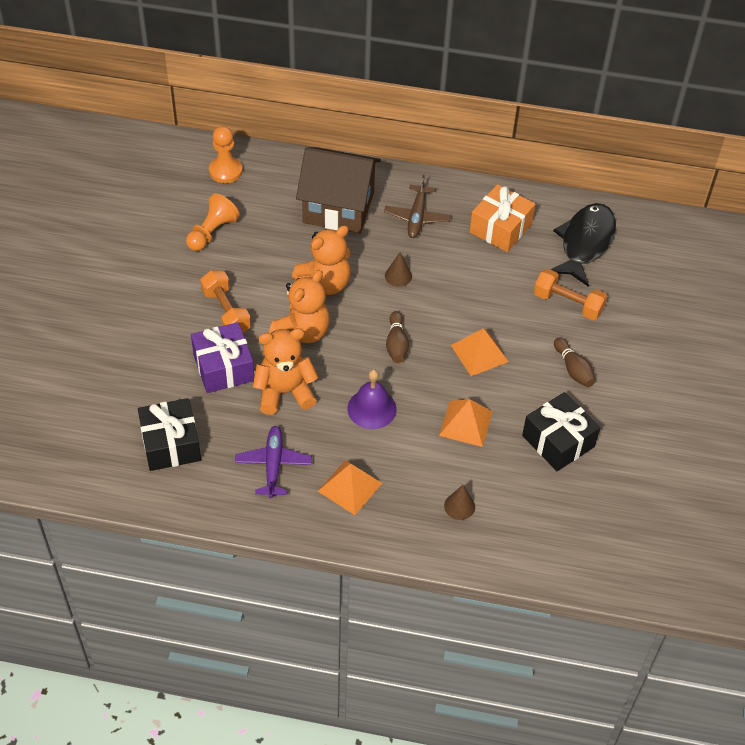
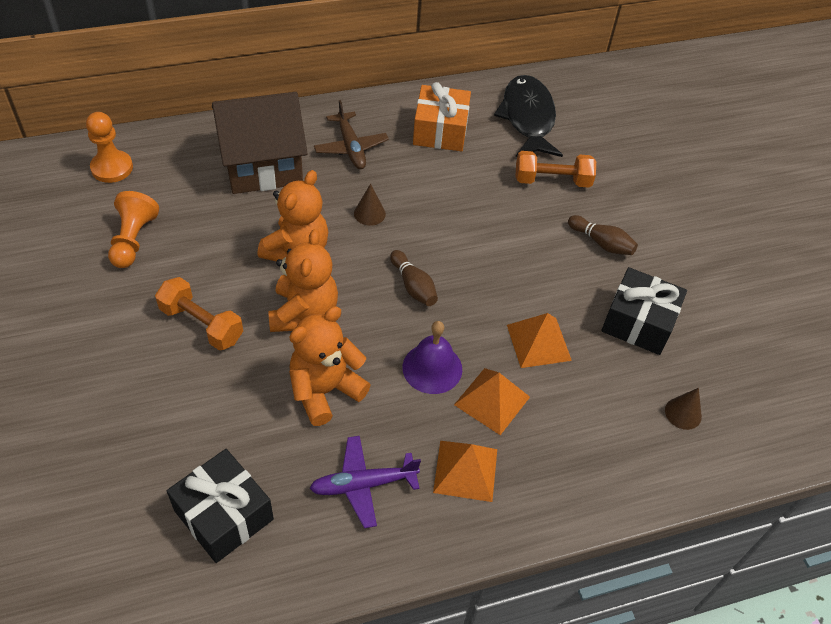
camera: 30 degrees left, 0 degrees up
purple gift [191,322,254,393] -> none
purple plane [235,426,312,498] -> purple plane turned 75 degrees counterclockwise [310,436,421,528]
brown cone [444,485,475,520] -> brown cone moved to [665,388,702,430]
orange pyramid [451,328,509,376] -> orange pyramid moved to [454,368,530,435]

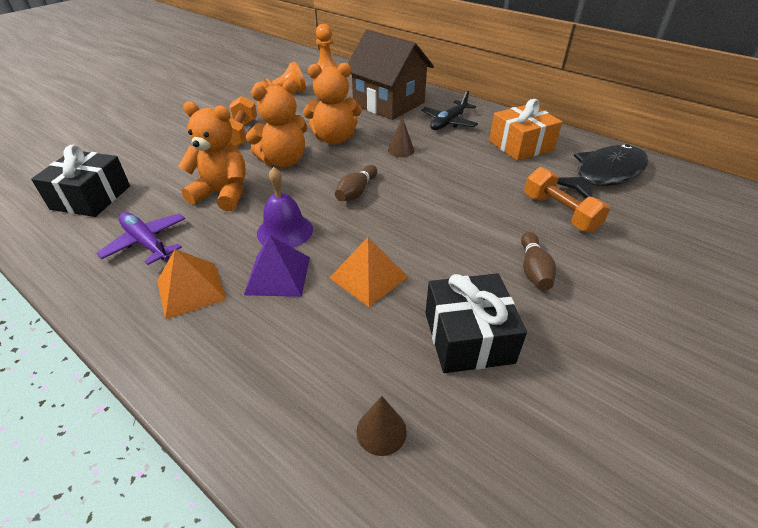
camera: 60 degrees right, 10 degrees down
brown plane [314,100,389,169] -> black plane [421,90,478,130]
orange pyramid [454,368,530,435] -> purple pyramid [244,235,310,297]

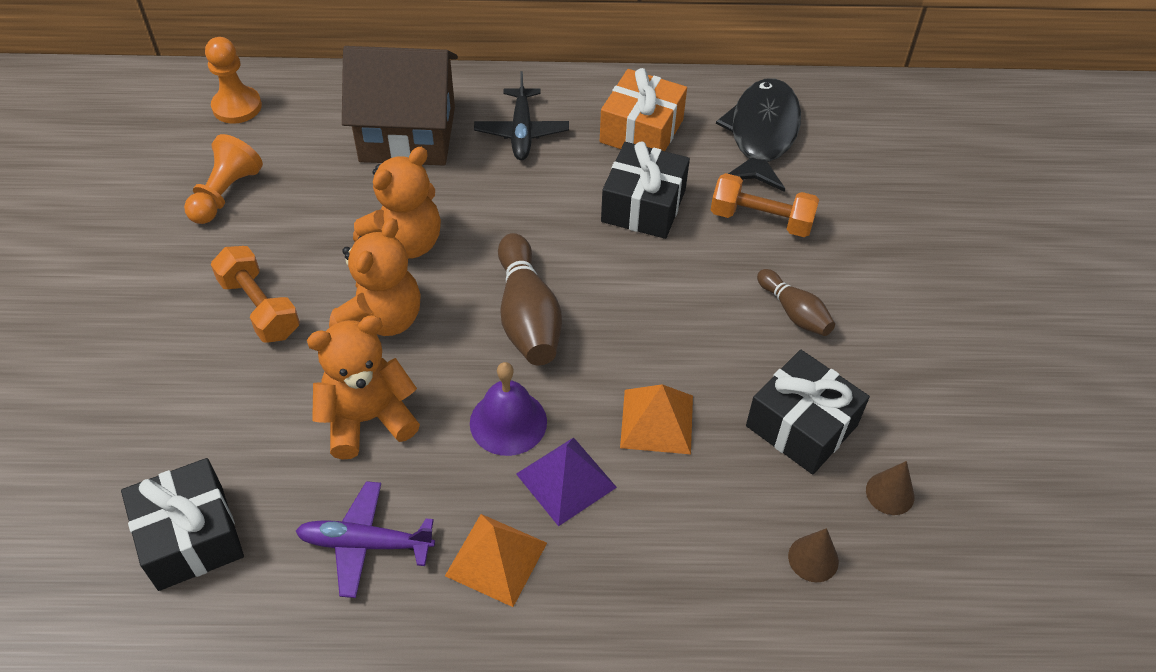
camera: 40 degrees left, 10 degrees up
brown bowling pin [335,165,377,201] -> brown bowling pin [498,233,562,365], size x1.69
brown cone [388,117,414,157] -> brown cone moved to [866,461,914,515]
none -> black gift [601,141,690,239]

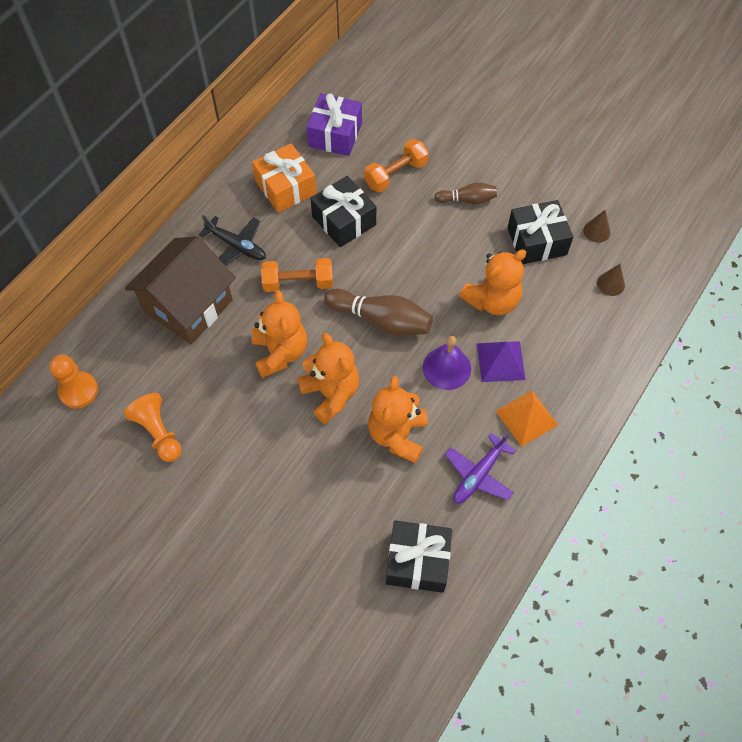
camera: 55 degrees left, 10 degrees up
orange dumbbell [211,246,300,343] -> orange dumbbell moved to [261,258,333,292]
orange pyramid [620,384,693,454] -> orange teddy bear [459,249,526,315]
black fish [716,78,801,192] -> purple gift [307,93,362,156]

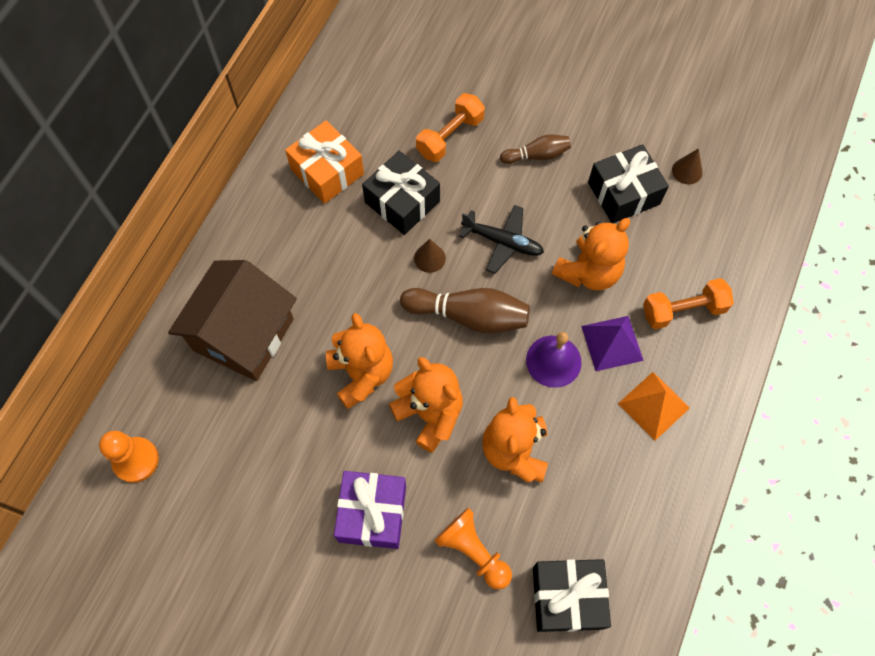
camera: 10 degrees left, 5 degrees up
orange pawn [124,393,181,462] -> orange pawn moved to [434,508,512,590]
black plane [199,215,266,265] -> black plane moved to [459,205,544,274]
orange dumbbell [261,258,333,292] -> orange dumbbell moved to [643,278,734,329]
purple gift [307,93,362,156] -> purple gift moved to [334,471,406,549]
purple plane [445,433,516,504] -> none
brown cone [597,264,625,296] -> brown cone moved to [414,239,446,273]

